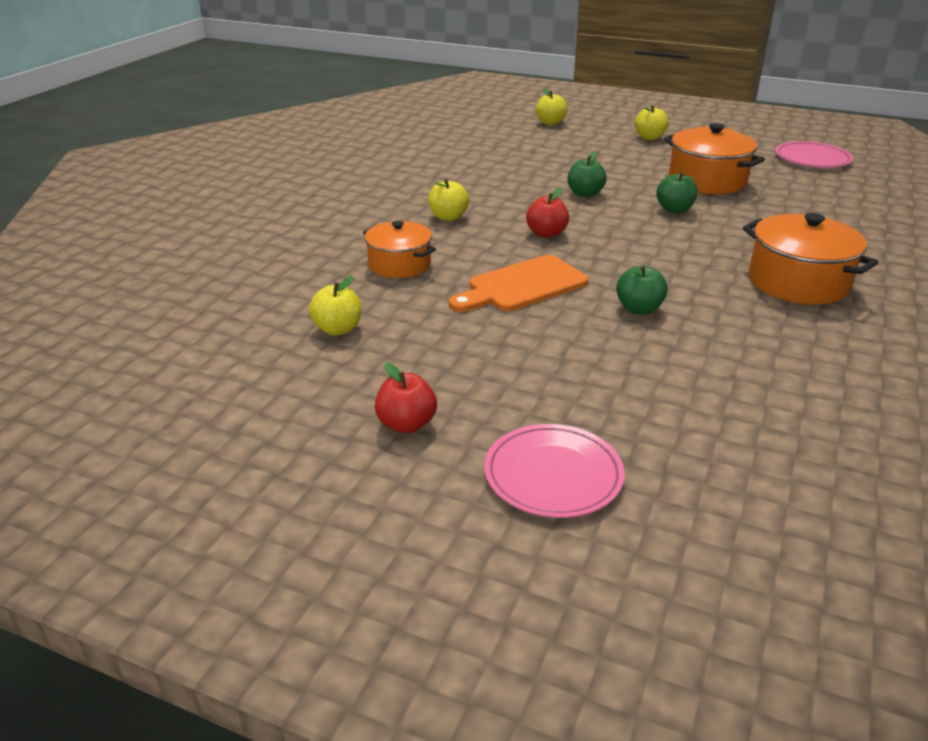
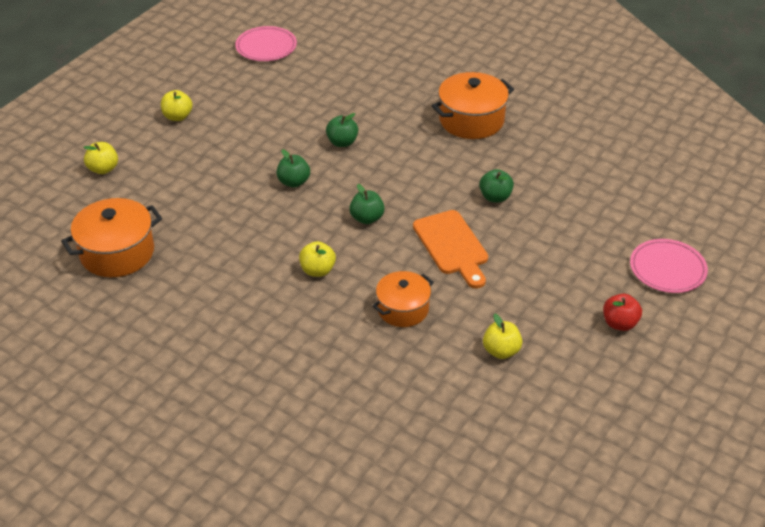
camera: 80 degrees left, 10 degrees up
red apple [526,188,569,238] -> green apple [349,184,385,224]
orange pot [664,123,765,194] -> orange pot moved to [61,198,162,277]

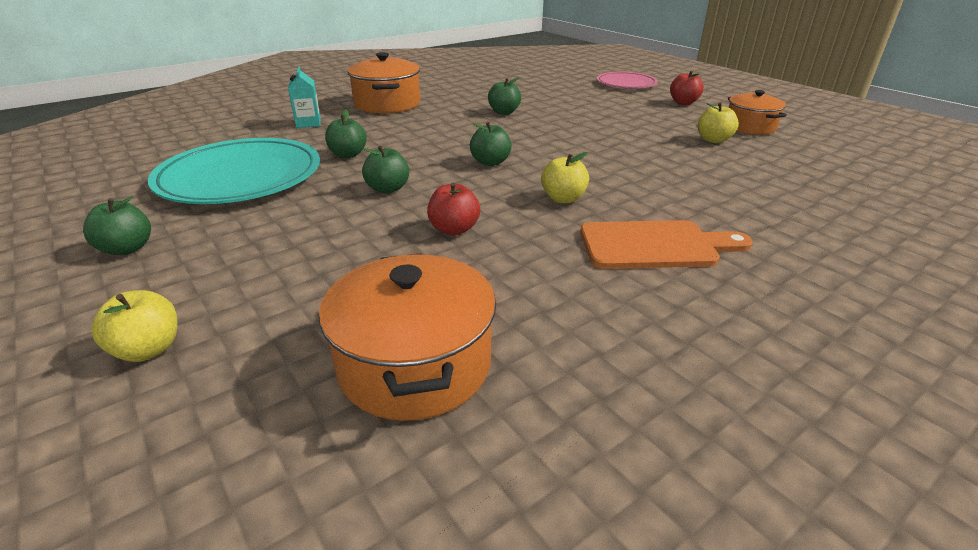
camera: 70 degrees left, 10 degrees down
yellow apple [161,90,192,121] -> green apple [83,196,151,255]
pink plate [235,26,297,61] -> none
orange pot [372,271,434,327] -> orange pot moved to [728,90,787,135]
orange cutting board [413,210,488,289] -> orange cutting board moved to [580,220,753,269]
none -> turquoise plate [148,138,320,204]
none -> turquoise carton [288,66,321,128]
none -> red apple [427,183,480,235]

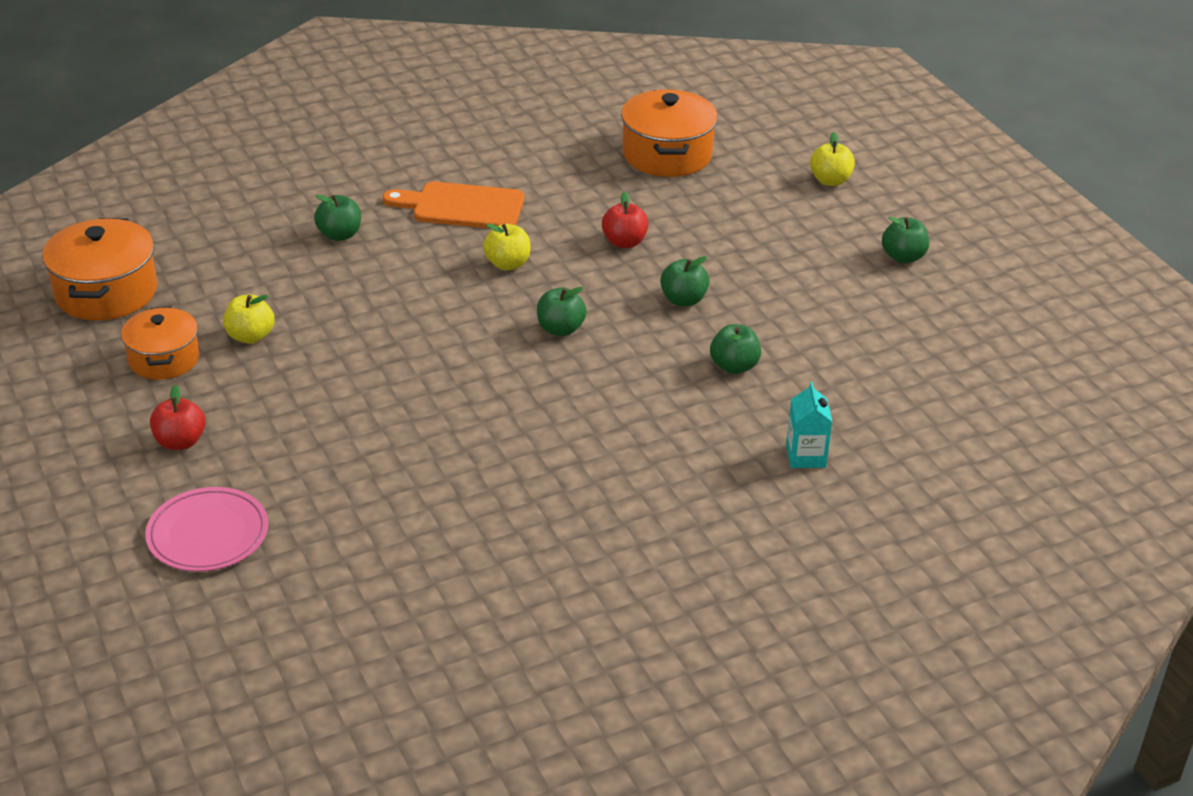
camera: 170 degrees left, 5 degrees up
turquoise plate [148,138,320,204] -> none
orange pot [347,52,420,114] -> orange pot moved to [42,218,157,321]
green apple [488,77,521,115] -> green apple moved to [314,195,361,241]

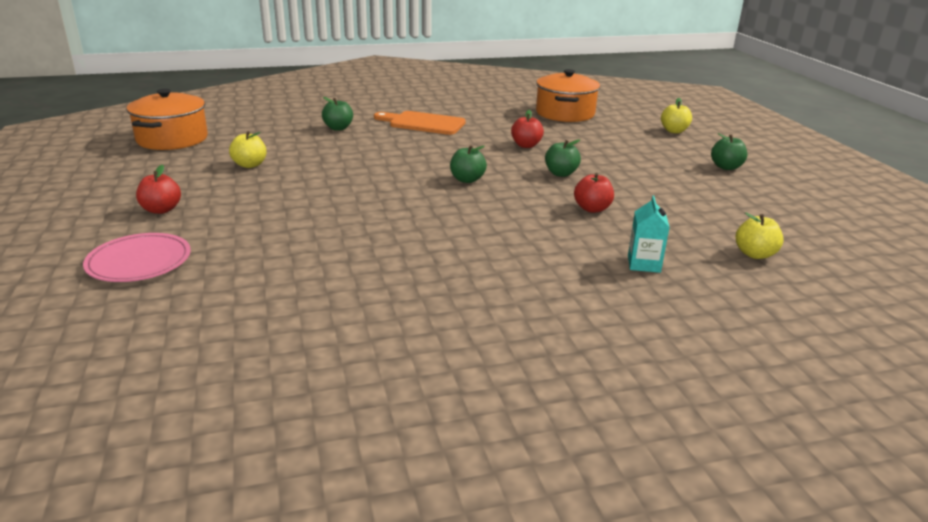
camera: 10 degrees right, 10 degrees down
orange pot [121,306,200,380] -> none
yellow apple [483,224,530,270] -> yellow apple moved to [736,213,784,259]
green apple [710,324,761,374] -> red apple [574,173,614,213]

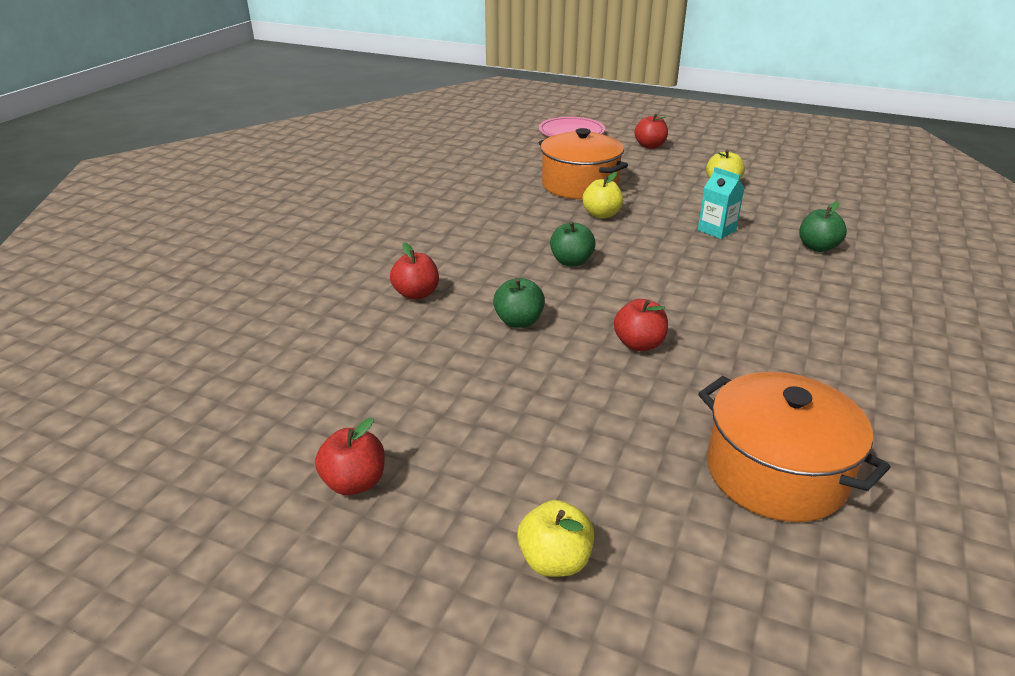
camera: 130 degrees right, 5 degrees up
orange pot [127,89,208,150] -> orange pot moved to [539,128,628,199]
orange cutting board [374,111,466,135] -> none
turquoise carton [628,195,670,273] -> turquoise carton moved to [698,167,744,239]
green apple [711,133,748,170] -> red apple [315,418,385,495]
yellow apple [736,213,784,259] -> yellow apple moved to [583,172,623,219]

